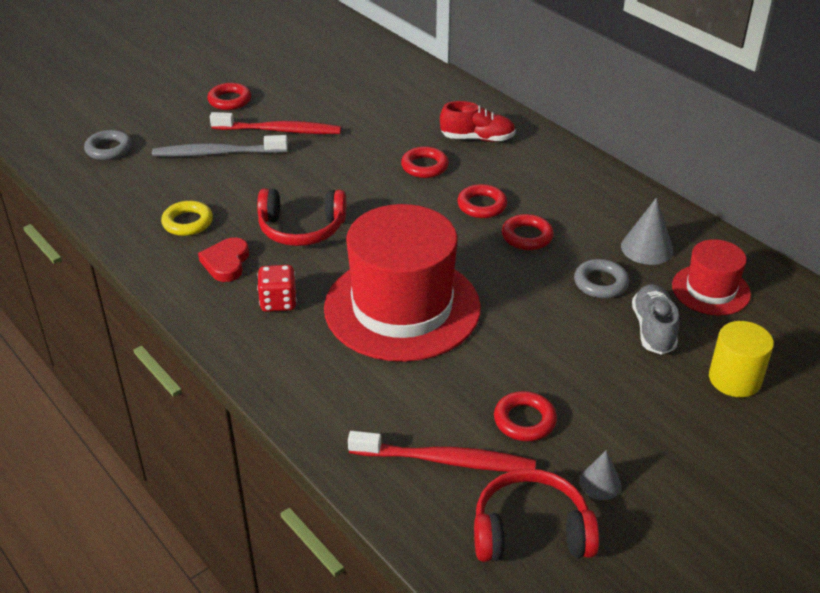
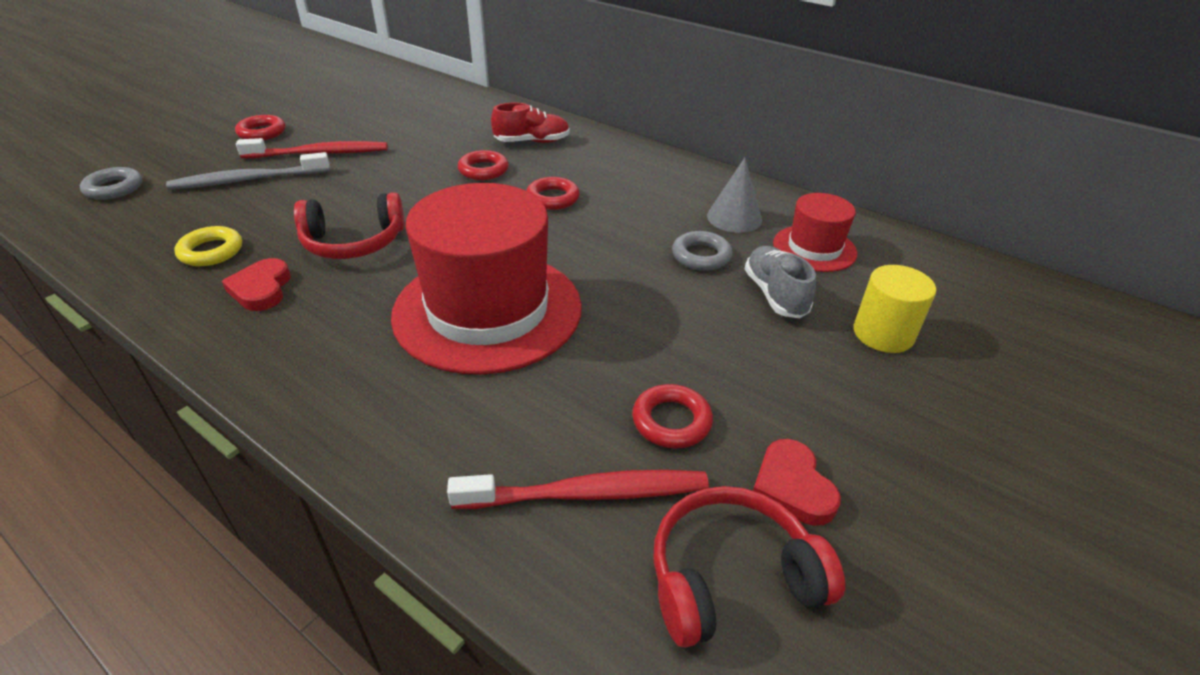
camera: 15 degrees left, 0 degrees up
red dice [257,265,297,312] -> none
red ring [502,214,554,250] -> none
grey cone [579,450,621,500] -> red heart [753,439,841,526]

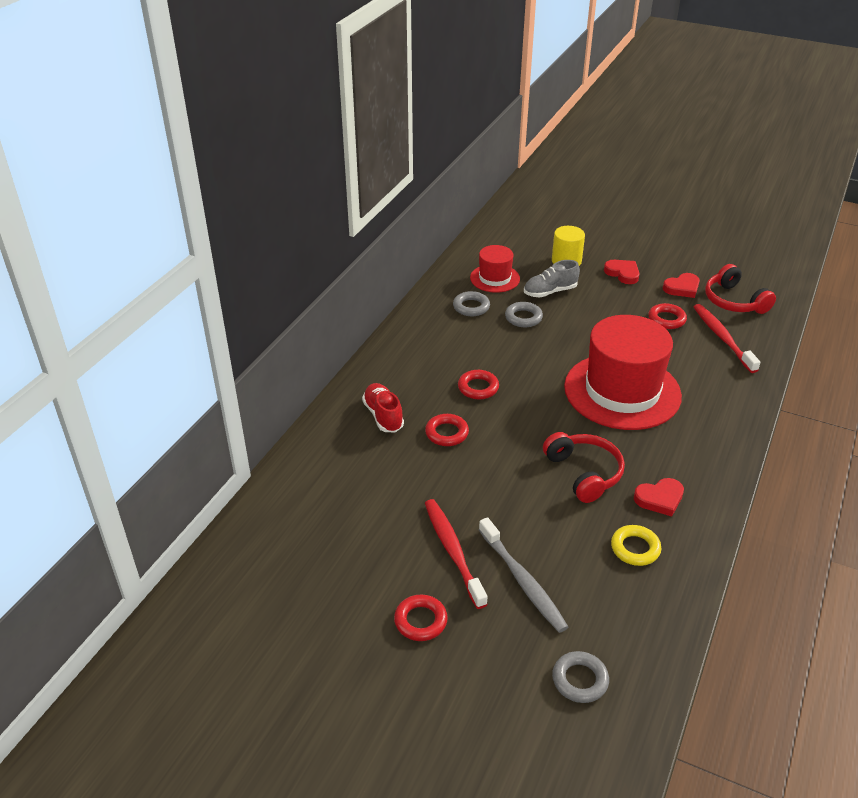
camera: 100 degrees left, 0 degrees up
grey cone [707,158,762,233] -> grey ring [453,291,490,316]
none -> red heart [604,260,640,284]

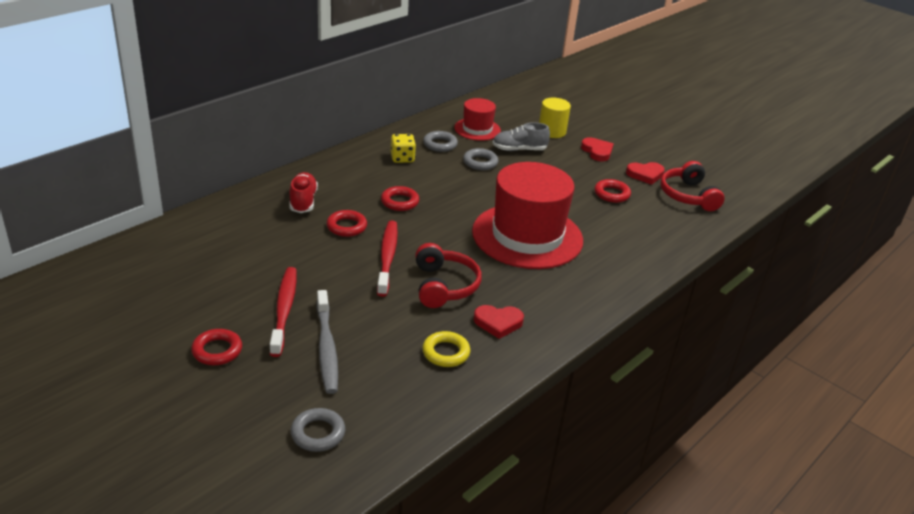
camera: 15 degrees right, 5 degrees down
red toothbrush [694,304,761,373] -> red toothbrush moved to [377,221,398,297]
none -> yellow dice [391,134,416,163]

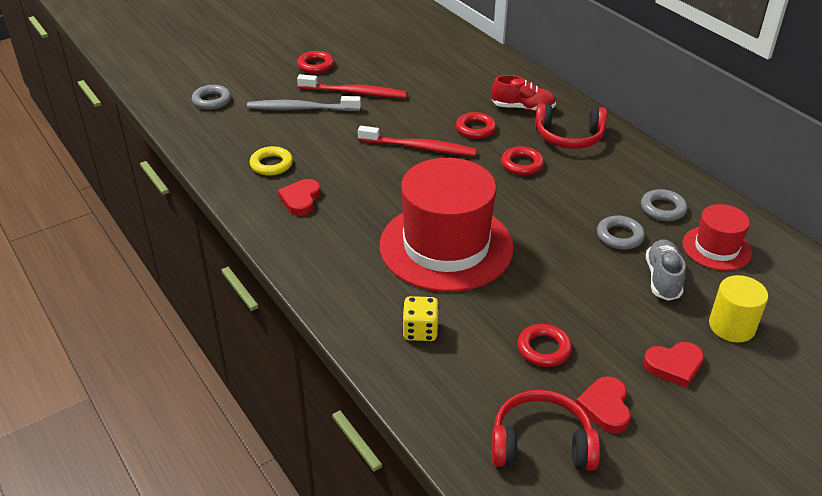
camera: 105 degrees right, 5 degrees up
yellow dice [391,134,416,163] -> yellow dice moved to [402,296,439,341]
red headphones [415,243,482,308] -> red headphones moved to [535,103,607,149]

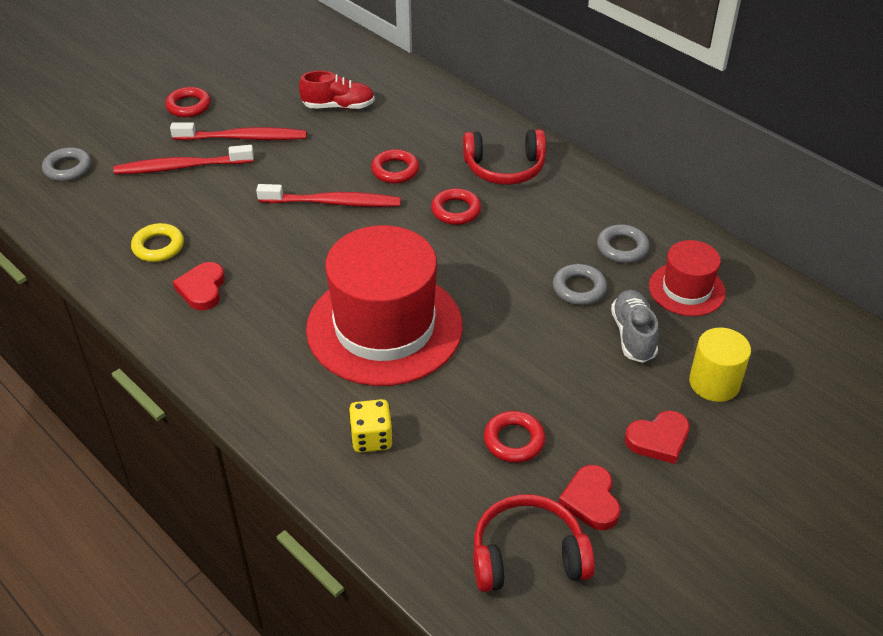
camera: 10 degrees left, 5 degrees up
grey toothbrush [247,96,361,111] -> red toothbrush [113,145,254,174]
red shoe [491,75,556,112] -> red shoe moved to [299,71,375,109]

